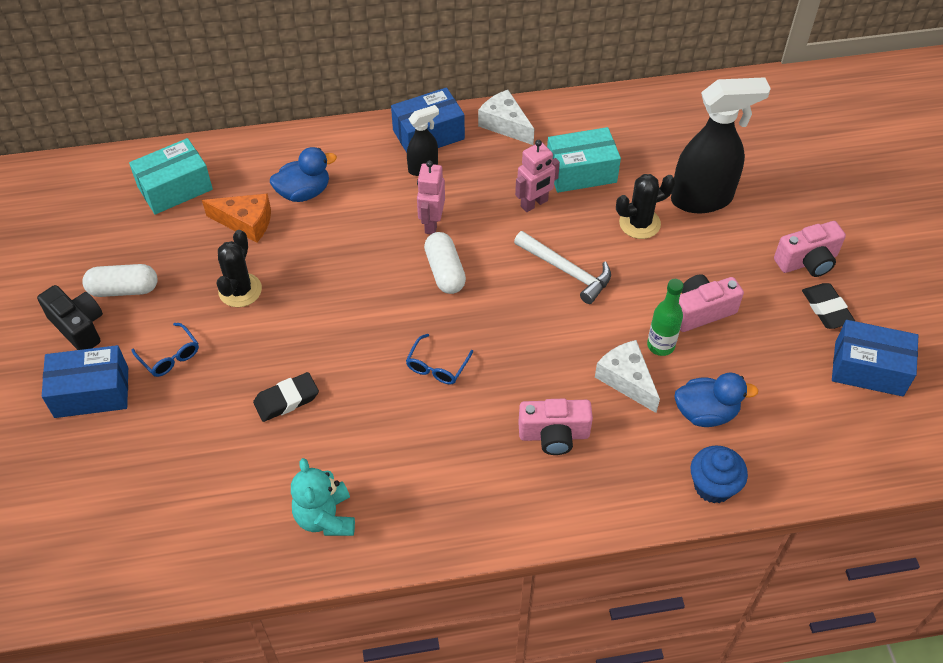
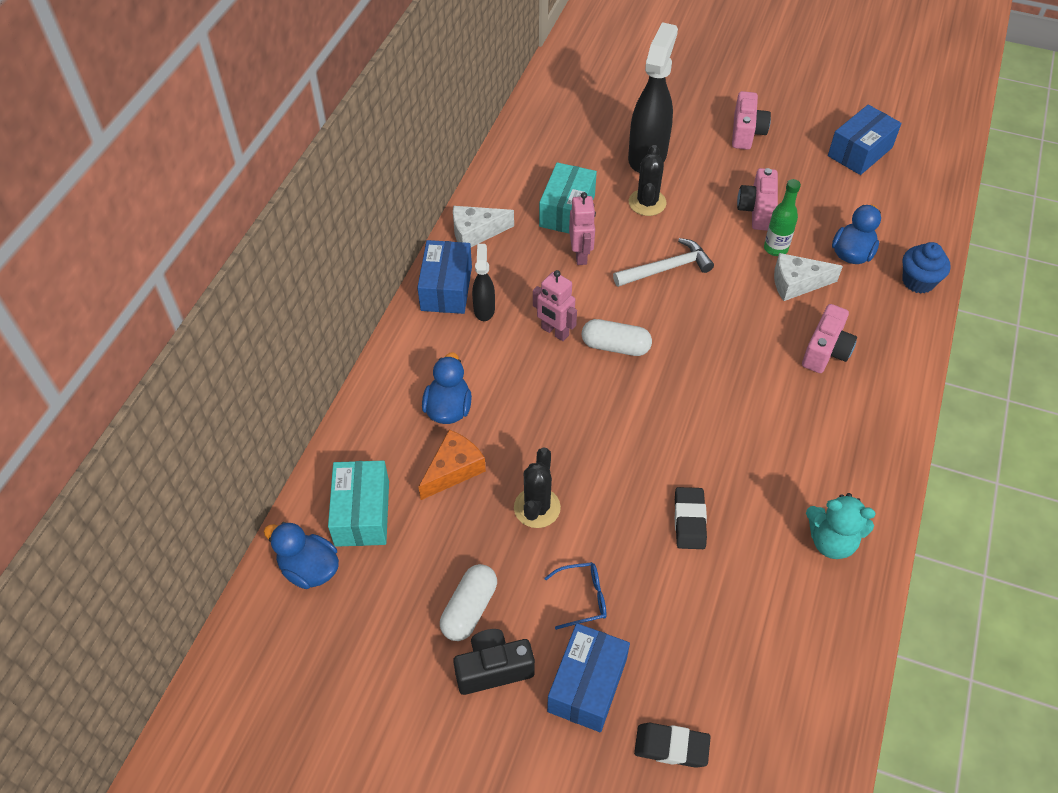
camera: 60 degrees left, 0 degrees up
black cactus [217,230,262,307] -> black cactus turned 60 degrees clockwise [514,447,561,528]
blue glasses [406,334,473,385] -> none
black eraser [802,283,855,329] -> black eraser moved to [634,723,711,768]
none -> blue duck [264,522,339,589]

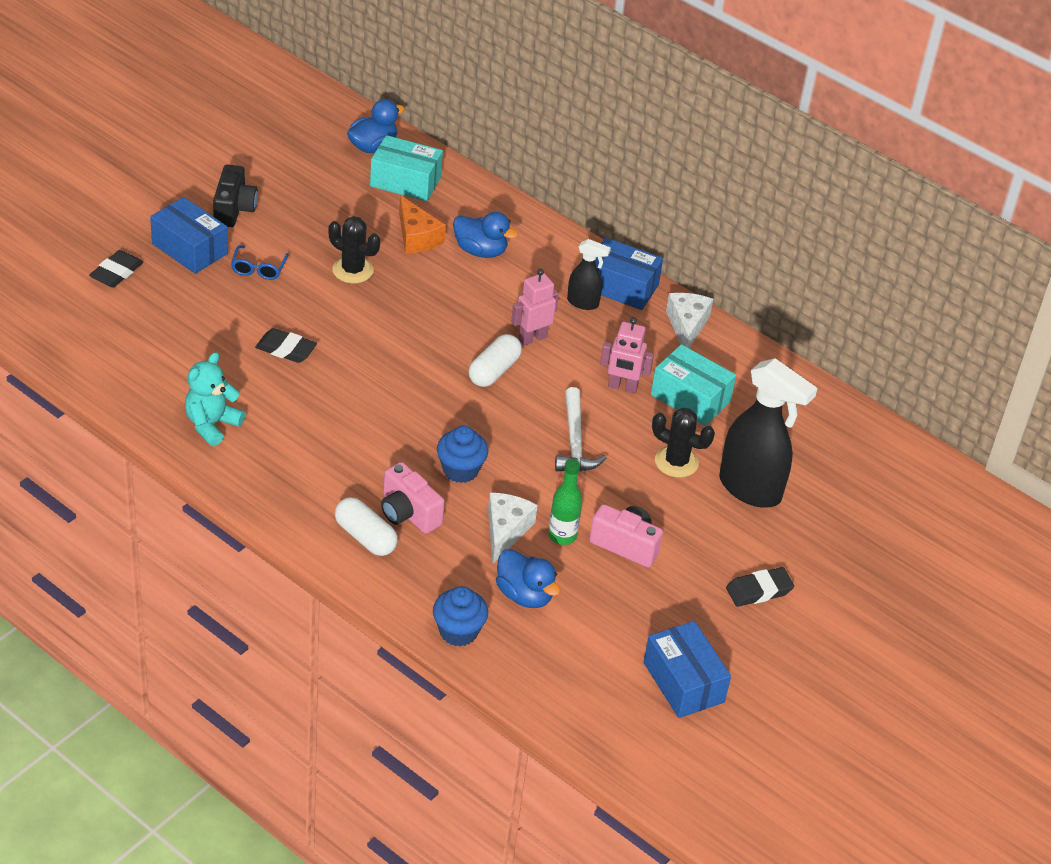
camera: 105 degrees right, 10 degrees down
white capsule [440,564,497,641] -> white capsule moved to [335,497,398,556]
pink camera [732,91,771,150] -> black eraser [726,567,794,607]
none -> blue cupcake [437,426,488,483]

